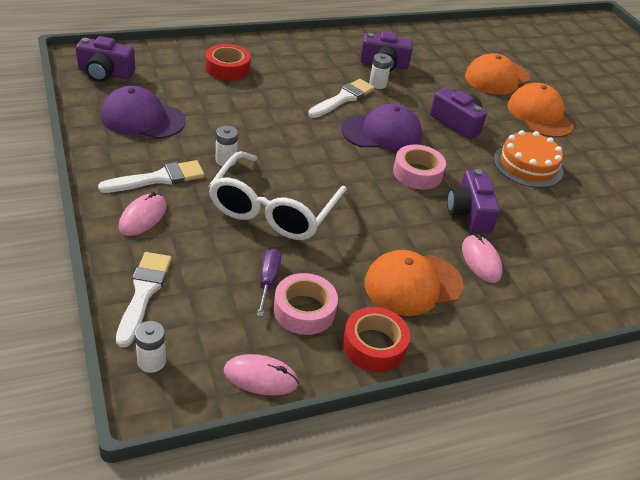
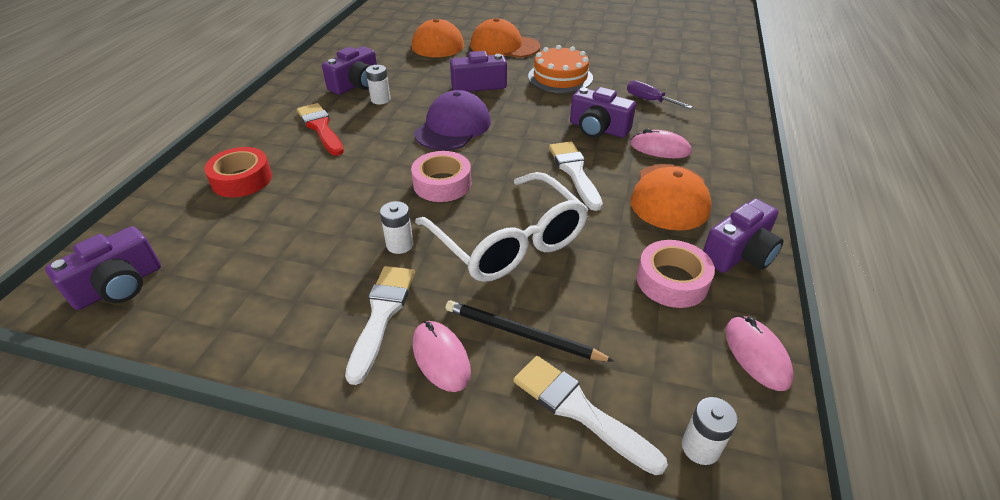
camera: 50 degrees left, 0 degrees up
purple cap [101,86,186,139] -> none
pink mouse [224,354,299,396] -> pink mouse turned 60 degrees counterclockwise [725,316,794,391]
purple screwdriver [257,248,281,317] -> purple screwdriver moved to [627,80,693,109]
white brush [308,79,375,118] -> white brush moved to [549,142,603,211]
red tape [343,307,410,372] -> purple camera [703,199,784,273]
pink tape [393,145,446,190] -> pink tape moved to [411,151,471,202]
none -> red brush [297,103,344,156]
none -> black pencil [446,301,615,362]

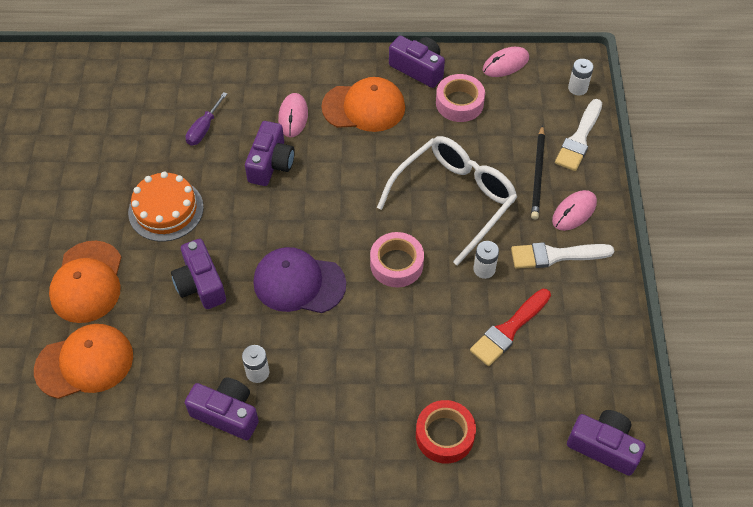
camera: 105 degrees left, 15 degrees up
red brush [297,103,344,156] -> red brush moved to [470,289,551,366]
white brush [549,142,603,211] -> none

